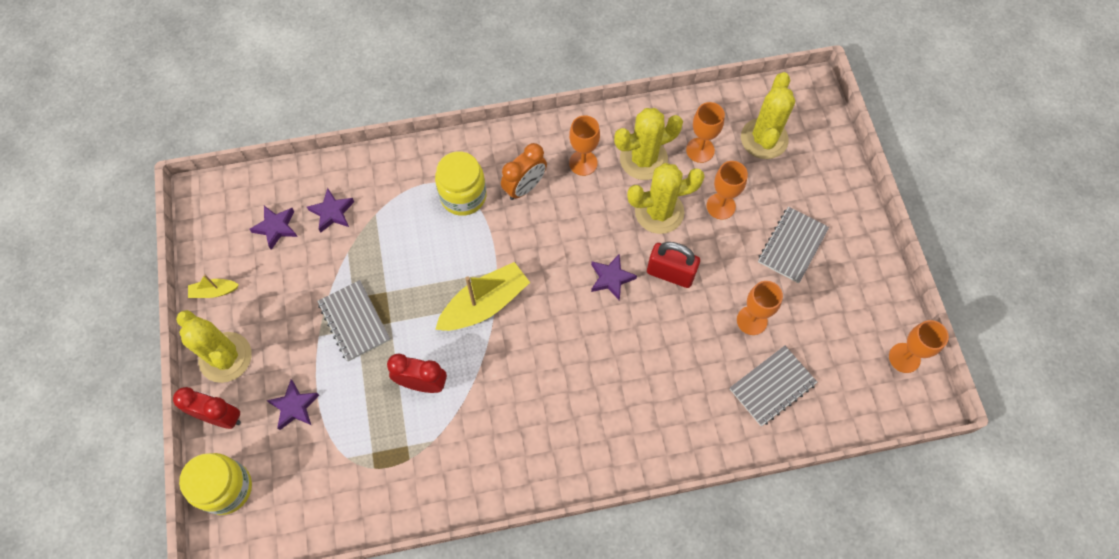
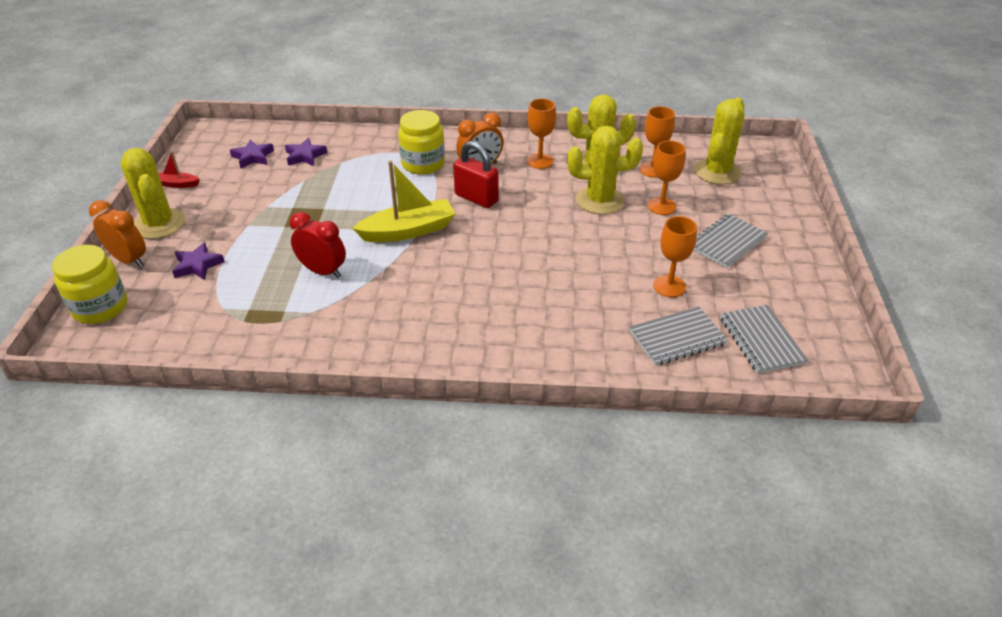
camera: 15 degrees right, 25 degrees down
red clock [173,387,241,429] -> orange clock [89,200,146,267]
yellow boat [188,274,239,298] -> red boat [158,151,200,188]
grey notebook [317,280,390,362] -> grey notebook moved to [720,305,808,374]
purple star [591,254,637,300] -> none
red padlock [647,242,700,288] -> red padlock moved to [453,141,499,208]
orange goblet [889,320,949,373] -> none

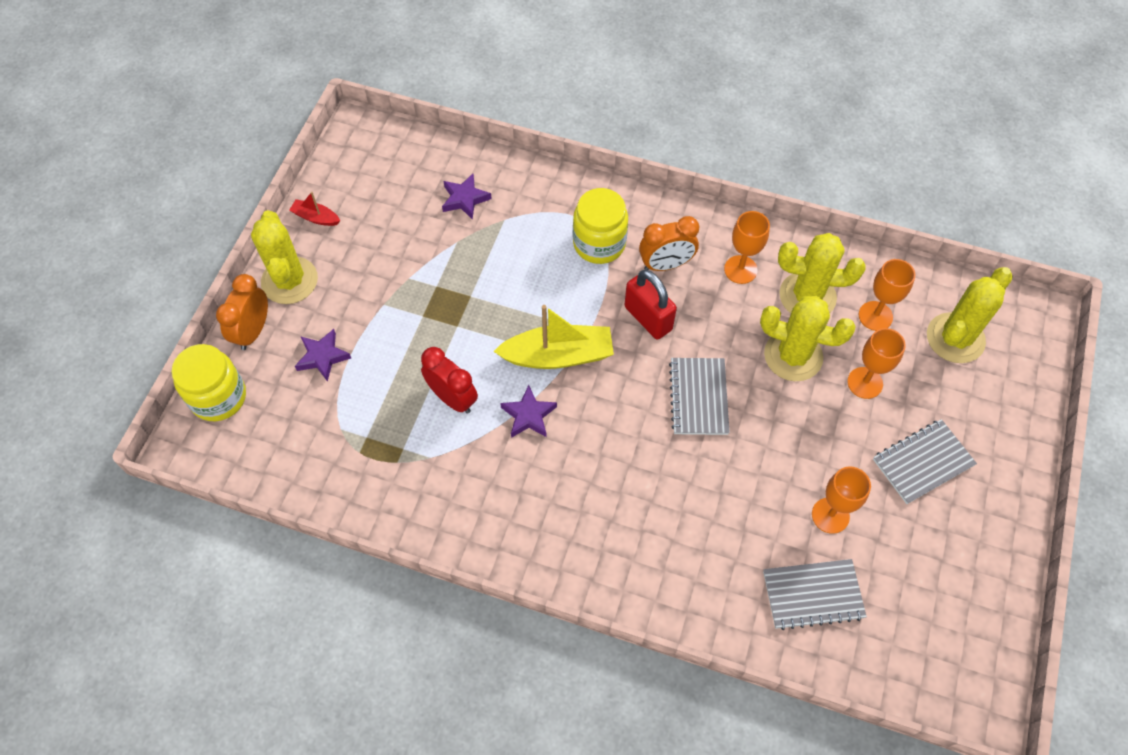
camera: 15 degrees right, 20 degrees up
orange clock [89,200,146,267] -> orange clock turned 120 degrees counterclockwise [216,274,268,350]
purple star [230,139,274,168] -> purple star moved to [500,385,557,438]
grey notebook [720,305,808,374] -> grey notebook moved to [669,358,730,435]

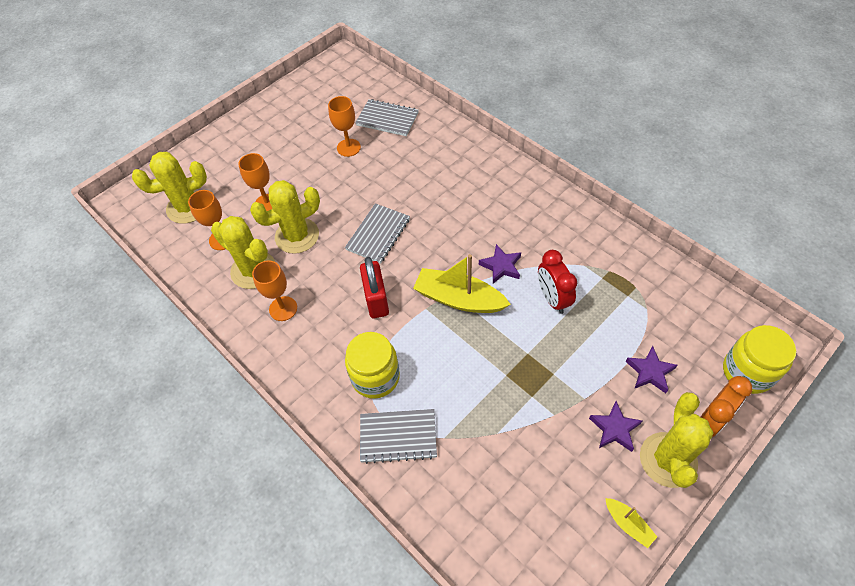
camera: 150 degrees left, 5 degrees down
red boat [289,192,340,226] -> yellow boat [605,498,657,548]
purple star [442,174,492,220] -> purple star moved to [589,401,642,452]
orange clock [639,216,699,271] -> none
yellow cactus [760,296,856,381] -> yellow cactus turned 75 degrees counterclockwise [250,180,320,254]
grey notebook [873,419,977,504] -> grey notebook moved to [360,409,437,464]

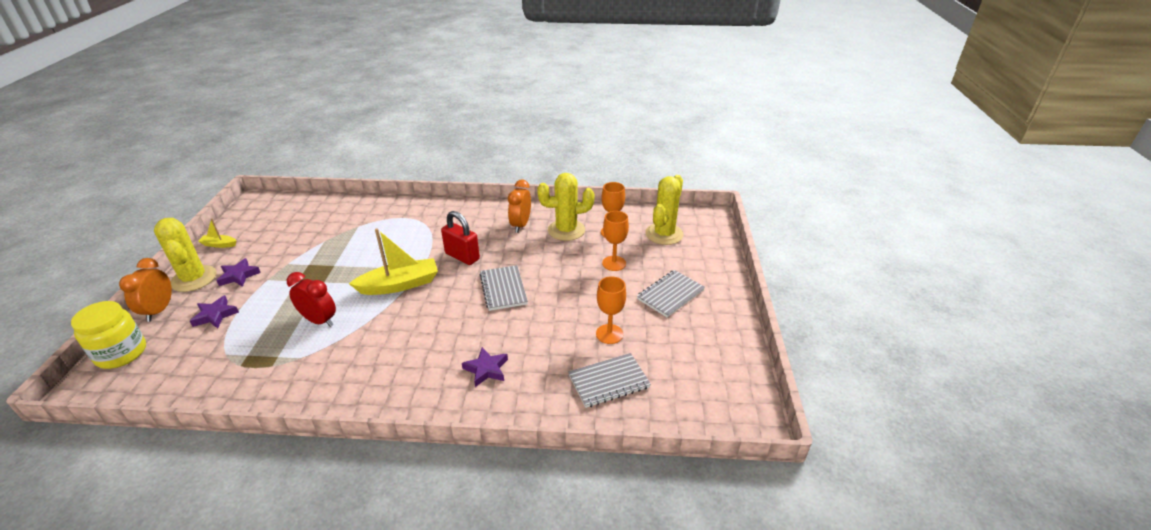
camera: 135 degrees right, 20 degrees down
yellow cactus [250,180,320,254] -> none
orange goblet [252,260,297,321] -> orange clock [508,180,531,233]
yellow jar [345,332,400,399] -> none
grey notebook [360,409,437,464] -> grey notebook moved to [637,270,705,317]
purple star [479,244,521,284] -> purple star moved to [462,347,508,387]

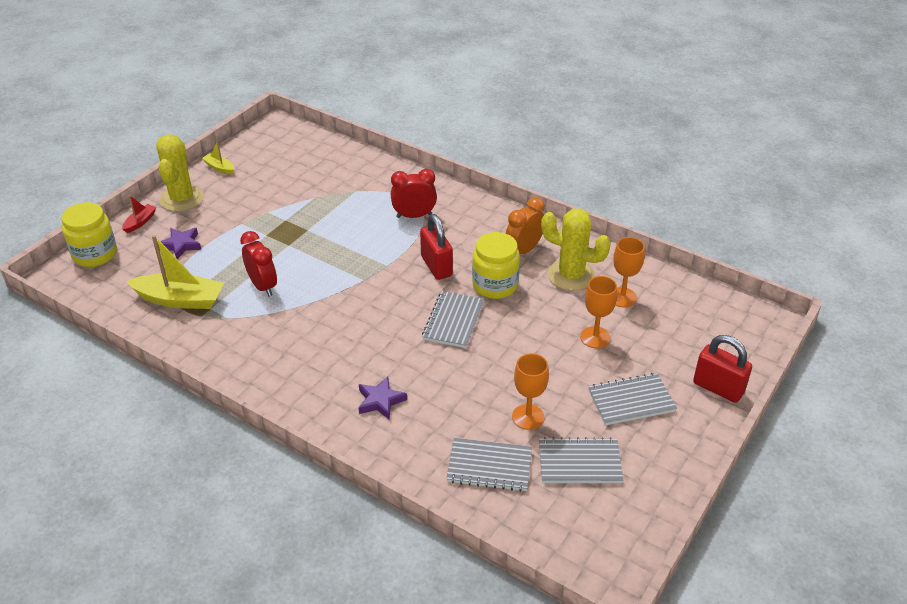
camera: 30 degrees right, 5 degrees up
orange clock [119,258,172,322] -> red boat [122,195,157,233]
purple star [216,258,261,287] -> none
yellow boat [349,229,438,295] -> yellow boat moved to [126,235,224,309]
yellow cactus [645,175,684,245] -> none
none -> red clock [391,169,437,218]
none -> yellow jar [472,232,520,299]
none -> grey notebook [539,437,623,483]
none -> red padlock [693,335,752,403]

